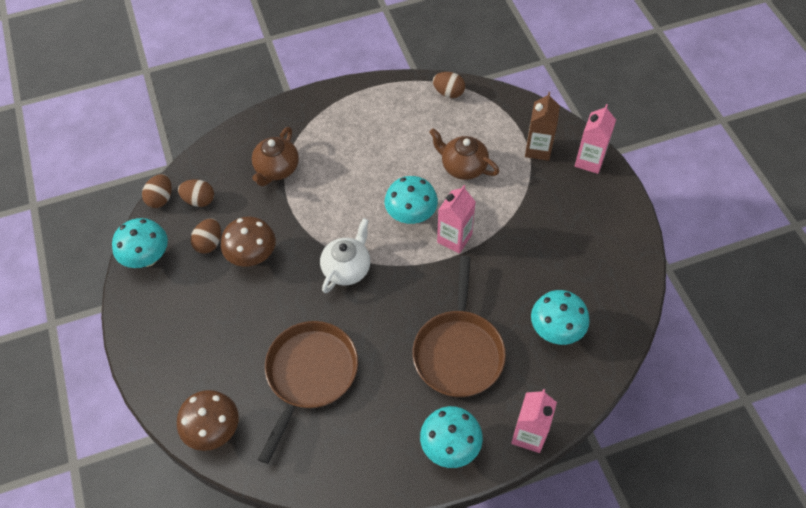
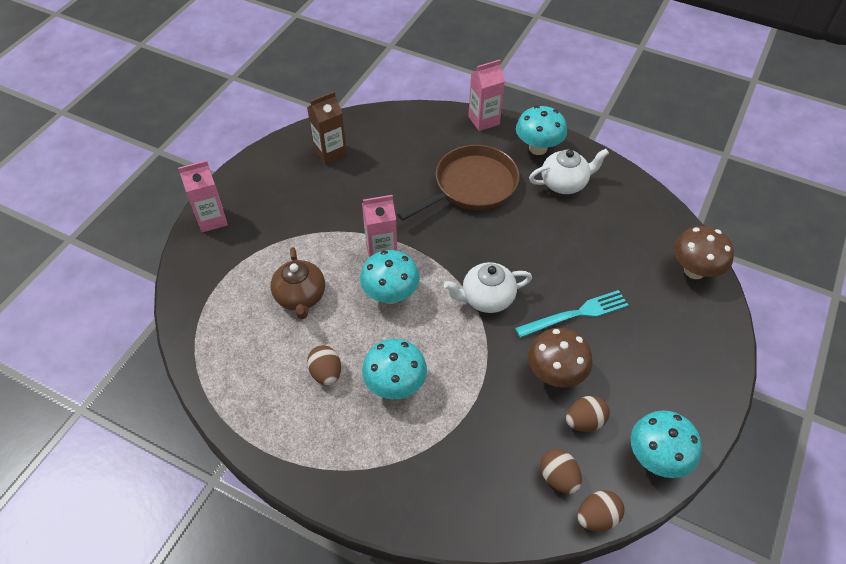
camera: 135 degrees left, 5 degrees down
brown teapot [252,127,299,187] -> none
brown pan [258,321,358,464] -> none
brown egg [433,72,465,98] -> brown egg moved to [307,345,341,386]
brown carton [525,92,560,161] -> brown carton moved to [307,91,347,165]
turquoise mushroom [531,290,590,345] -> turquoise mushroom moved to [362,339,427,399]
none -> turquoise fork [515,290,628,338]
none -> white teapot [529,149,609,194]

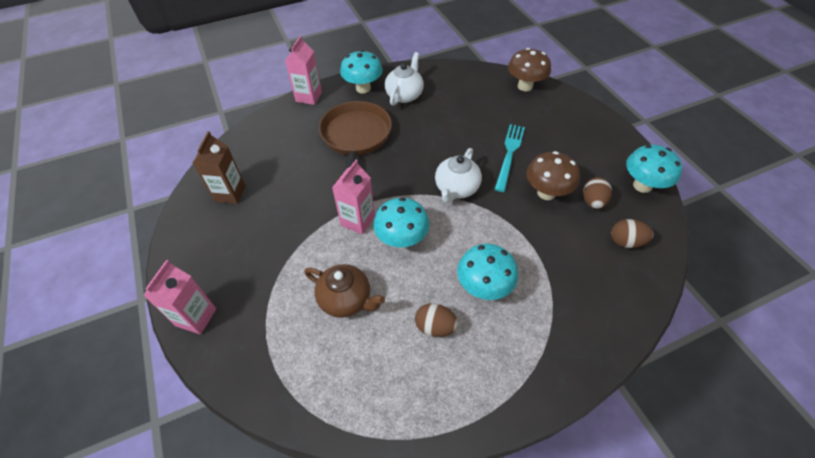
camera: 50 degrees left, 0 degrees up
brown egg [577,490,625,531] -> none

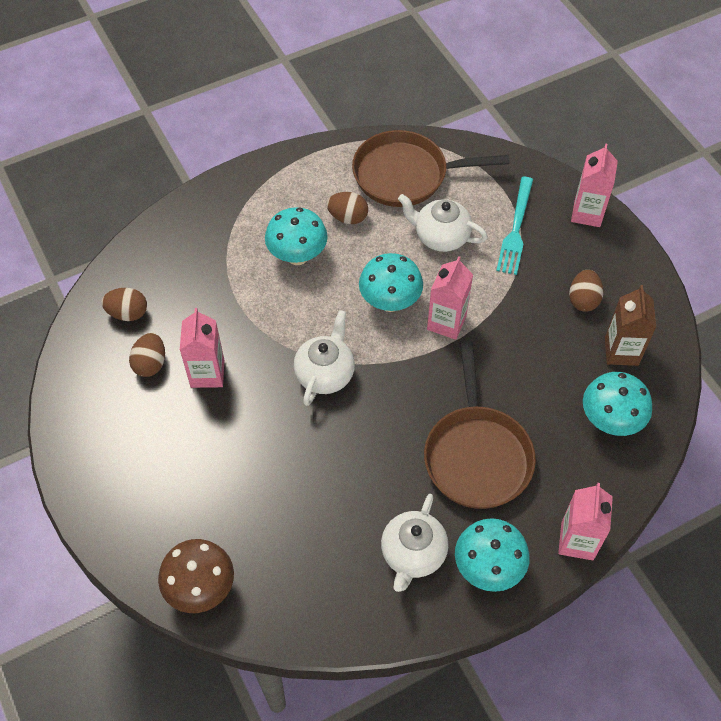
camera: 175 degrees right, 5 degrees up
brown teapot [304,264,385,318] -> white teapot [398,194,488,252]
turquoise fork [495,124,525,192] -> turquoise fork moved to [496,177,533,275]
brown mushroom [526,151,580,200] -> pink carton [180,308,225,388]
turquoise mushroom [626,145,682,193] -> turquoise mushroom moved to [583,372,652,436]
none -> brown pan [352,130,510,207]
none -> brown egg [569,270,604,312]

